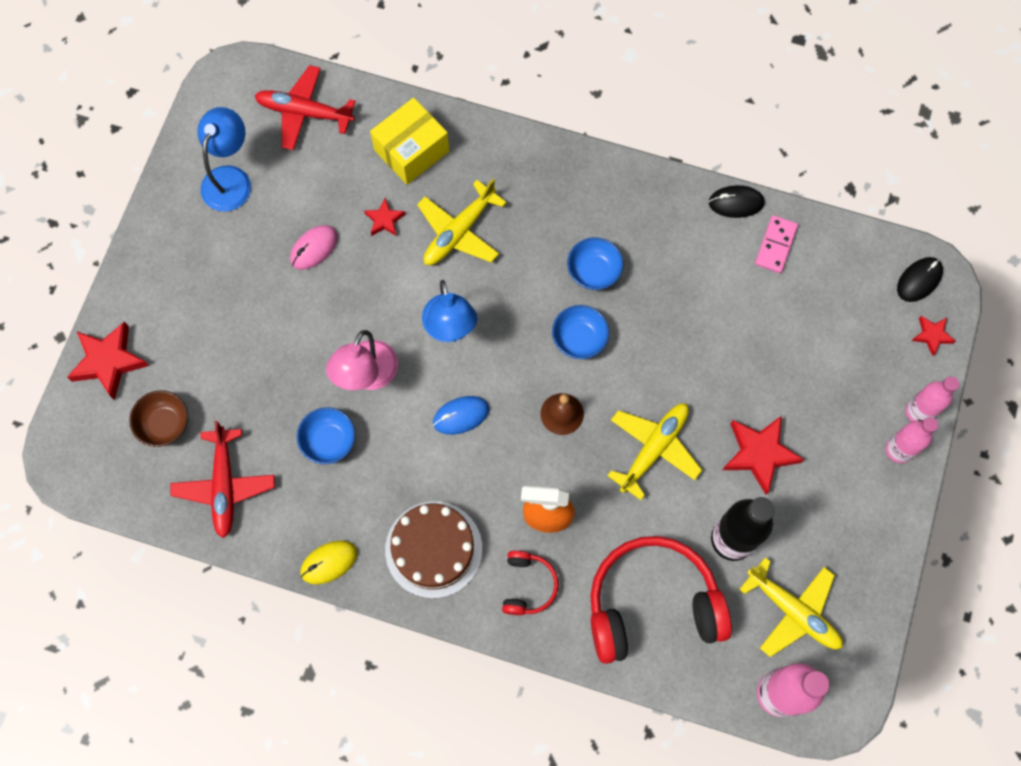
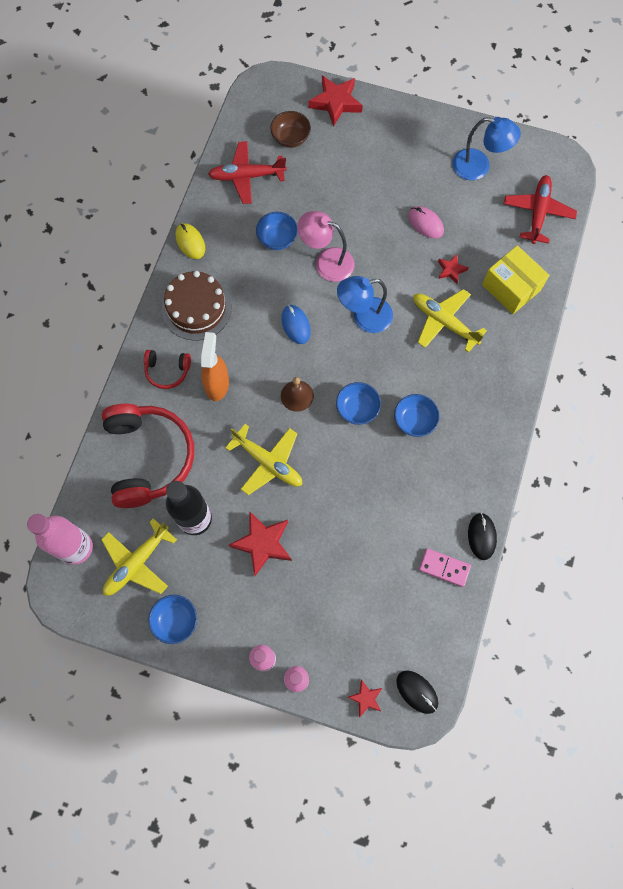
camera: 90 degrees right, 0 degrees up
none -> blue bowl [148,595,197,644]

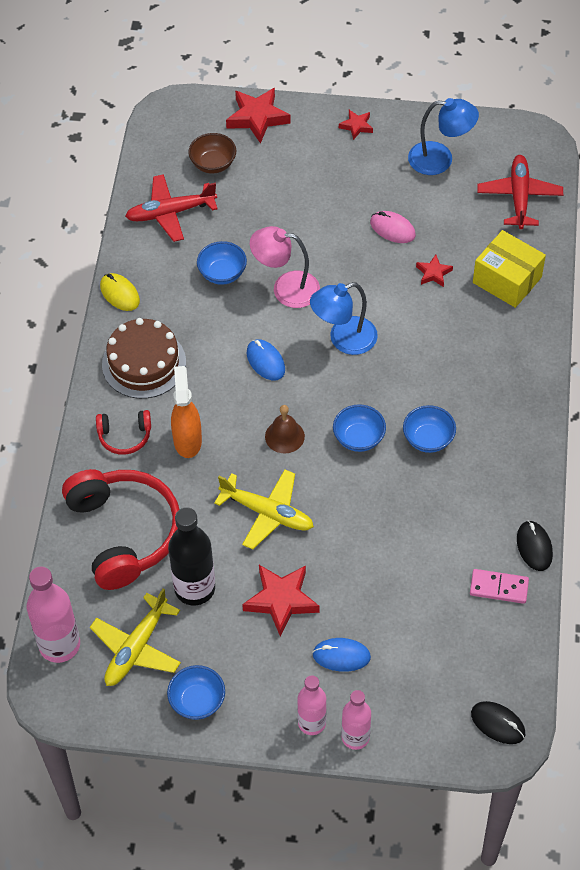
camera: 10 degrees left, 15 degrees down
red star [348,679,382,717] -> red star moved to [339,110,373,140]
yellow plane [413,289,487,353] -> none
none -> blue mouse [312,638,371,672]

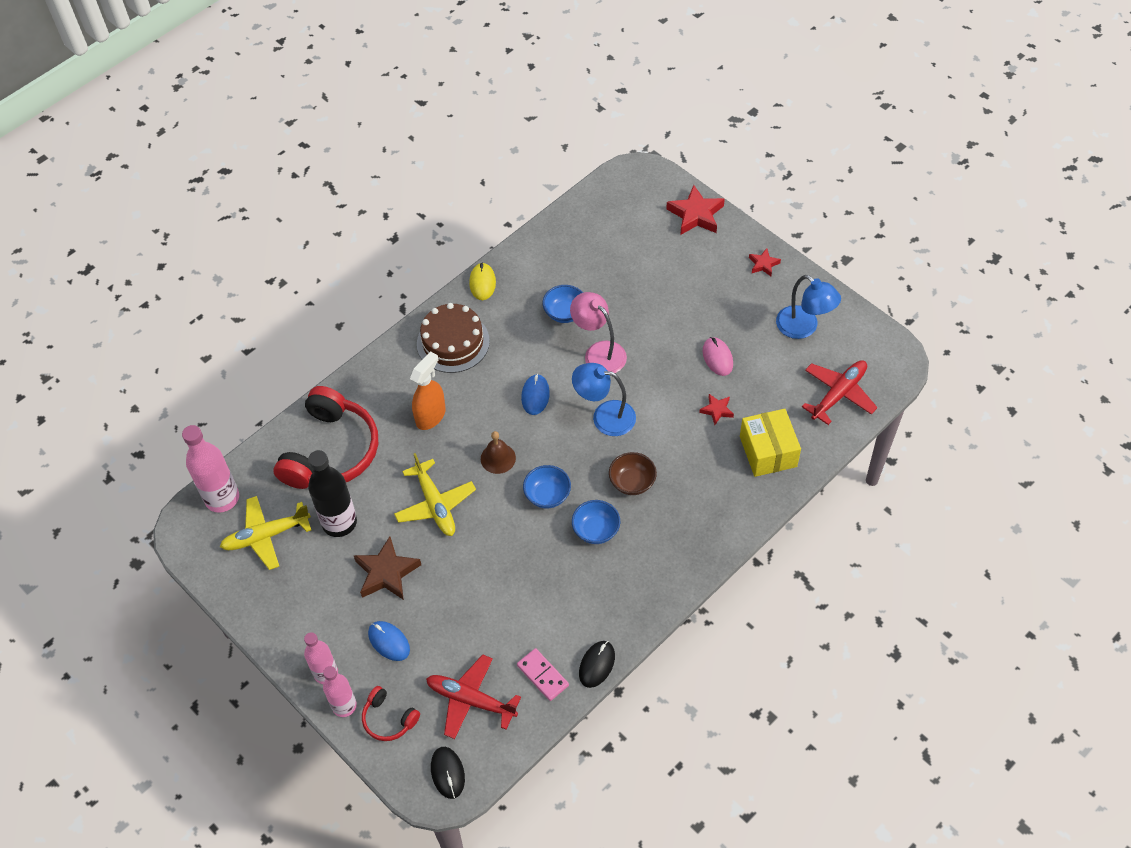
camera: 40 degrees right, 0 degrees up
red headphones [96,410,151,455] -> red headphones moved to [362,686,420,741]
red plane [125,174,218,242] -> red plane moved to [426,654,521,739]
blue bowl [167,665,225,720] -> none
brown bowl [188,133,236,173] -> brown bowl moved to [609,452,657,495]
red star [242,565,319,637] -> brown star [353,536,421,600]

